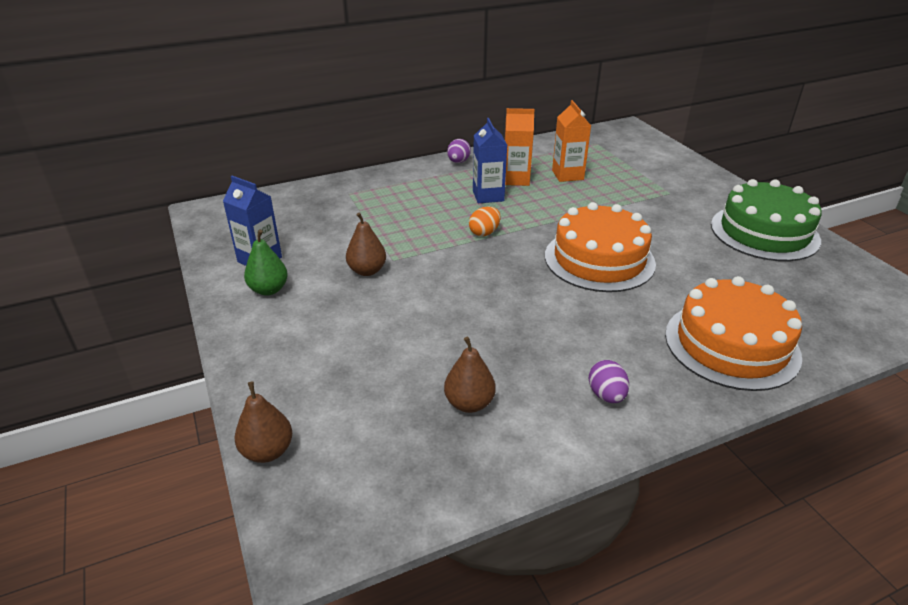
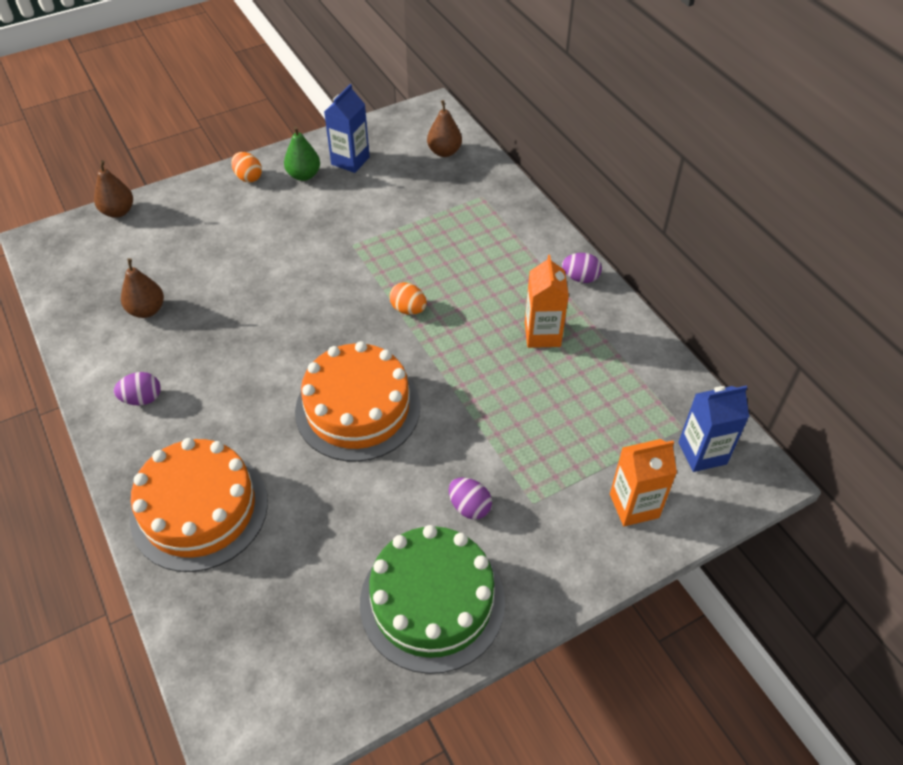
camera: 85 degrees right, 15 degrees up
brown pear [346,212,386,276] -> brown pear moved to [427,100,462,157]
blue carton [473,118,507,203] -> blue carton moved to [678,386,749,472]
orange carton [552,100,591,182] -> orange carton moved to [610,439,677,526]
none -> orange egg [231,152,262,183]
none -> purple egg [449,477,492,519]

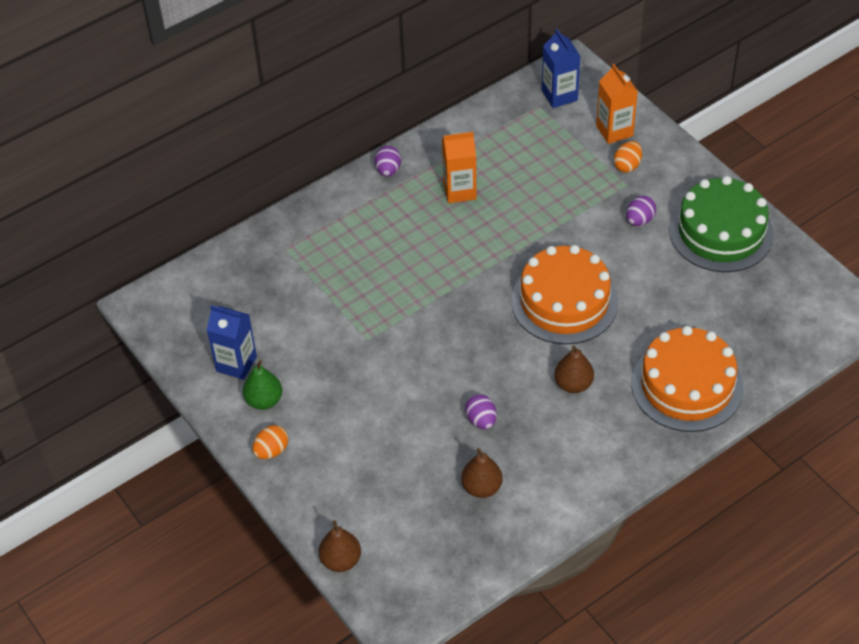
camera: 95 degrees left, 0 degrees up
purple egg [114,372,161,405] -> purple egg moved to [465,394,497,429]
orange egg [389,282,427,315] -> orange egg moved to [614,141,642,173]
brown pear [427,100,462,157] -> brown pear moved to [554,345,594,393]

